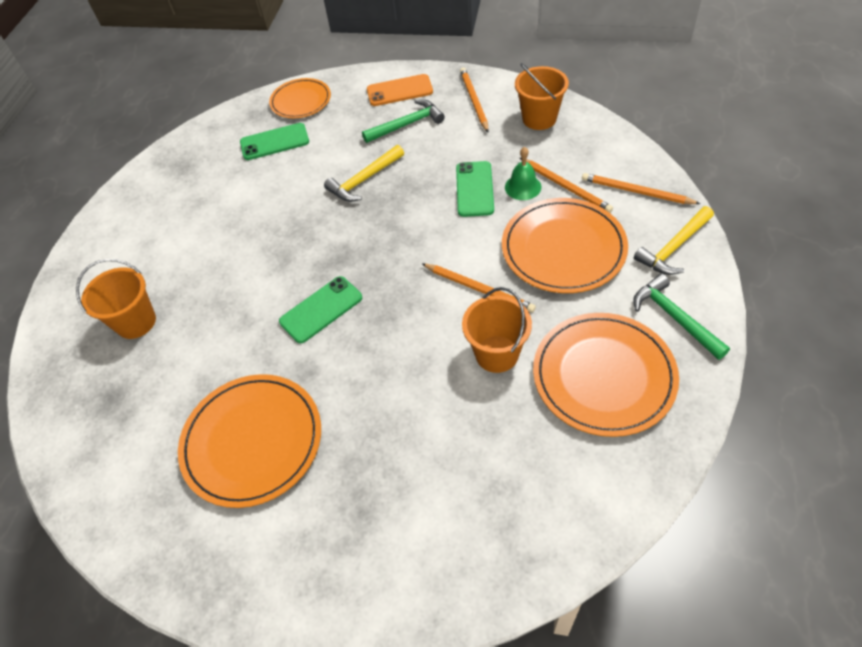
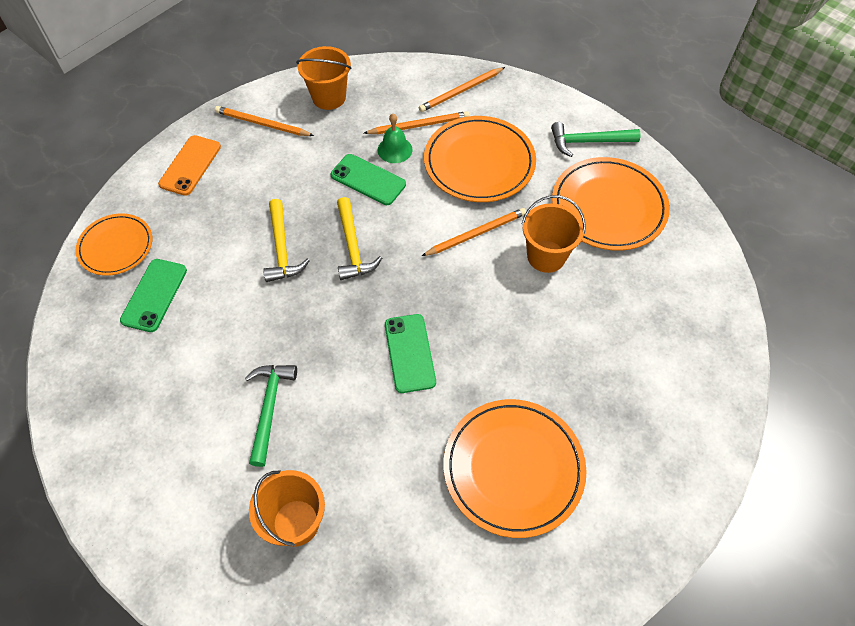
camera: 65 degrees left, 5 degrees up
green hammer [362,99,445,143] -> green hammer moved to [245,365,297,467]
yellow hammer [634,206,714,275] -> yellow hammer moved to [337,197,382,280]

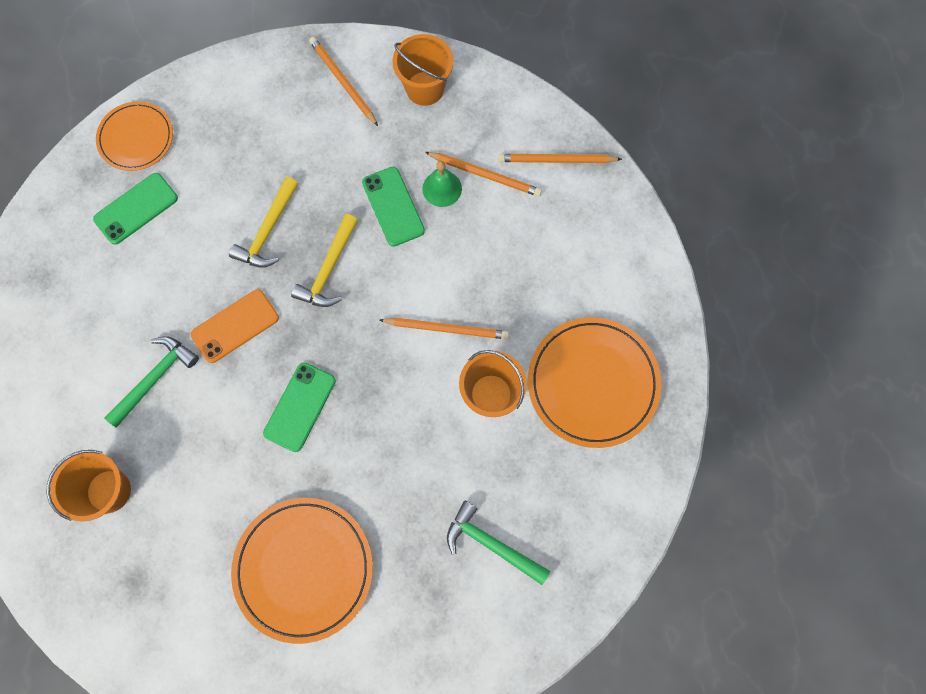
camera: 35 degrees right, 15 degrees up
orange phone [158,135,221,196] -> orange phone moved to [191,289,279,363]
orange plate [424,116,536,202] -> none
green hammer [551,122,640,157] -> green hammer moved to [447,501,550,585]

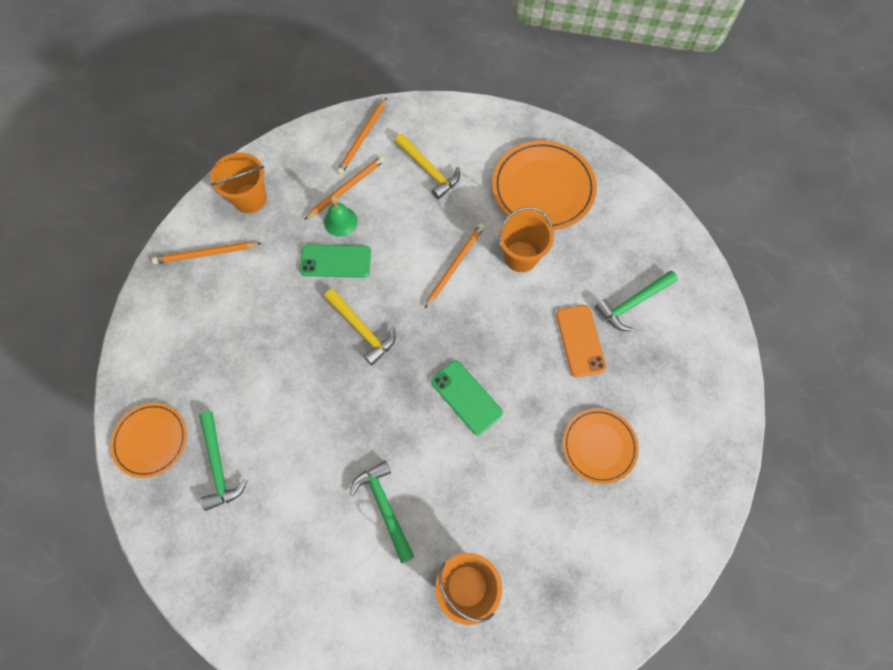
camera: 65 degrees left, 5 degrees down
green phone [93,173,178,245] -> green hammer [199,411,247,511]
orange phone [191,289,279,363] -> orange phone moved to [556,305,606,378]
yellow hammer [229,177,298,267] -> yellow hammer moved to [395,134,460,199]
orange plate [231,498,373,644] -> orange plate [563,408,639,484], size x0.62

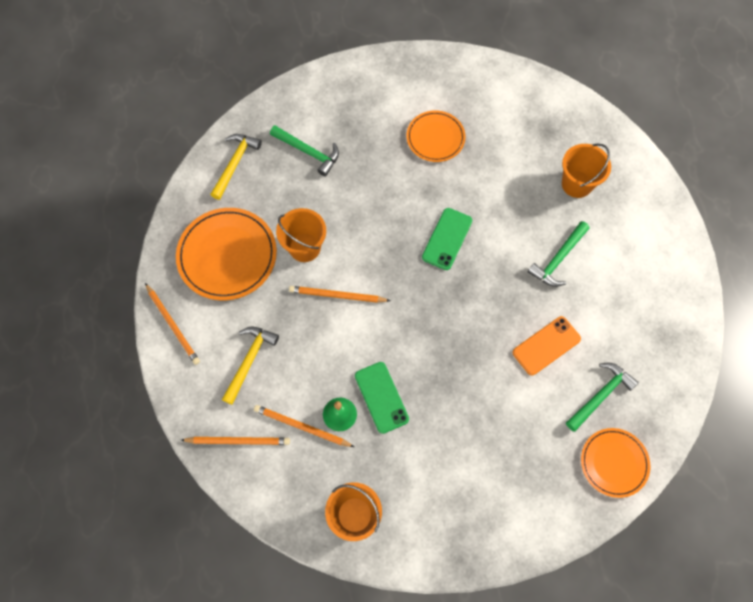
camera: 115 degrees left, 0 degrees up
orange pencil [152,242,262,264] -> orange pencil moved to [145,283,200,365]
yellow hammer [324,288,396,365] -> yellow hammer moved to [210,134,262,200]
orange phone [556,305,606,378] -> orange phone moved to [513,316,581,375]

